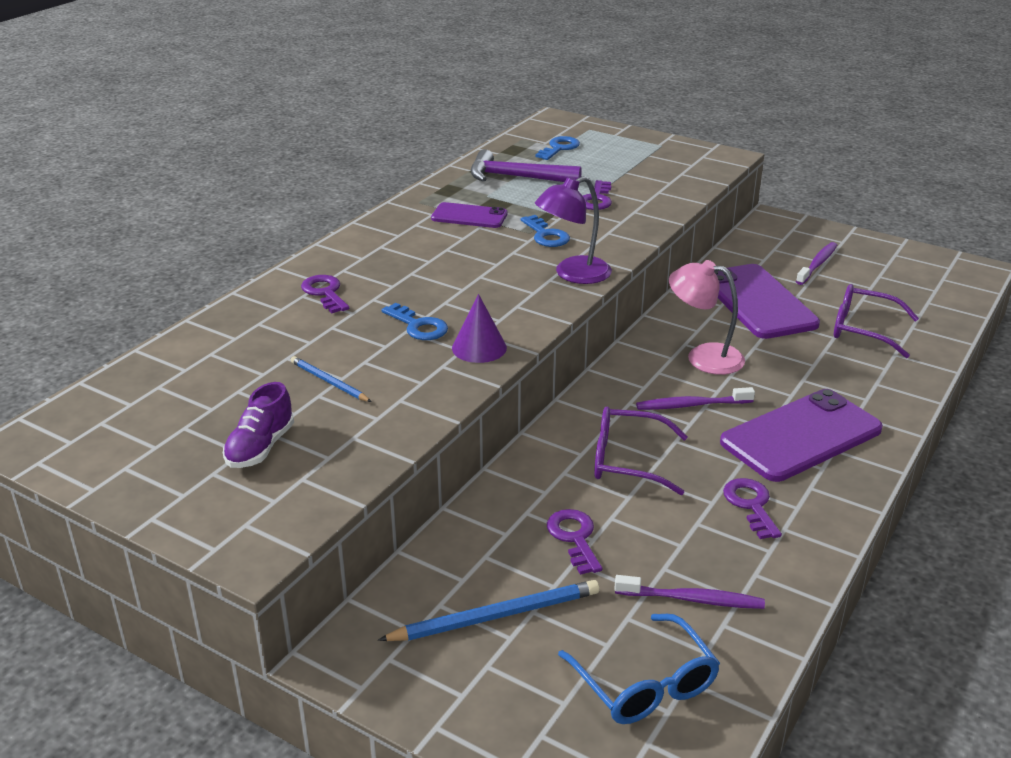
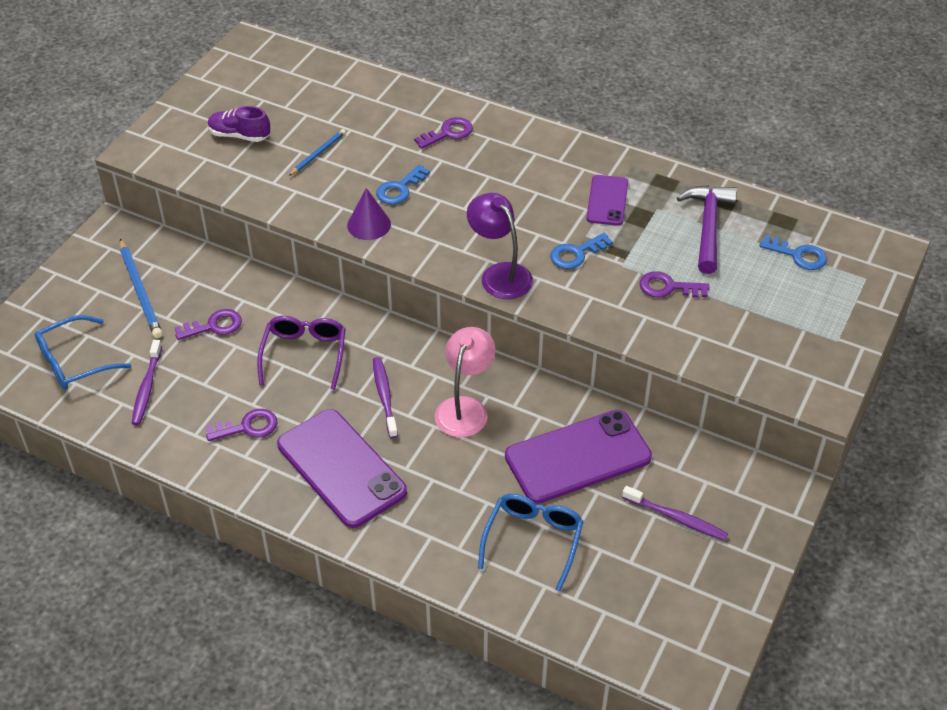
camera: 85 degrees right, 15 degrees up
purple glasses [834,284,919,358] -> blue glasses [478,494,584,592]

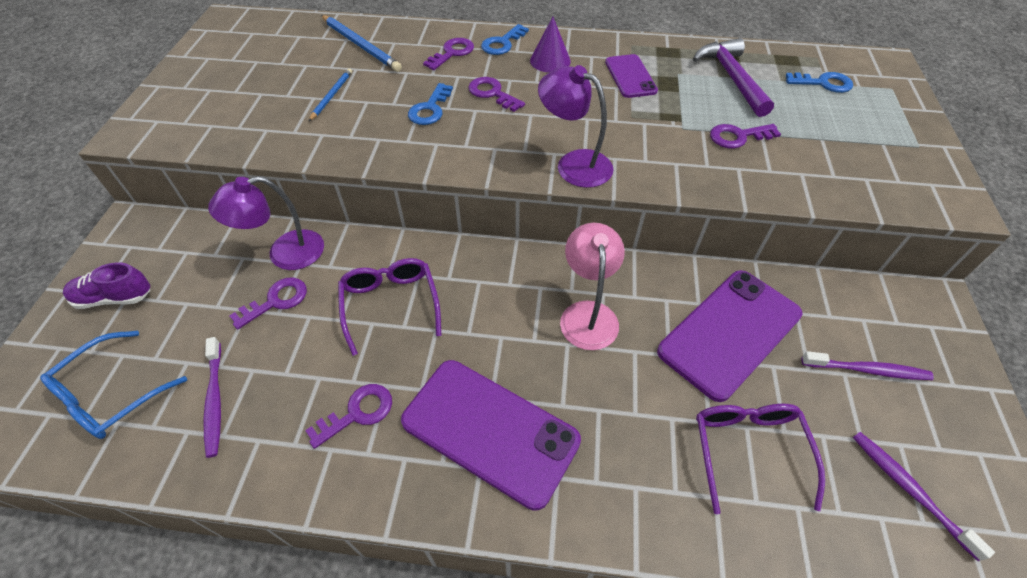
camera: 20 degrees left, 5 degrees up
blue pencil [120,239,162,338] -> blue pencil moved to [321,15,402,72]
purple shoe [208,106,270,142] -> purple shoe moved to [63,262,151,309]
purple cone [347,188,391,240] -> purple cone moved to [530,17,571,73]
purple toothbrush [373,357,398,438] -> purple toothbrush moved to [853,432,995,561]
blue glasses [478,494,584,592] -> purple glasses [696,404,825,514]
blue key [550,233,613,269] -> blue key moved to [481,24,529,55]
none -> purple lamp [208,176,324,270]
none -> purple key [468,77,525,112]

